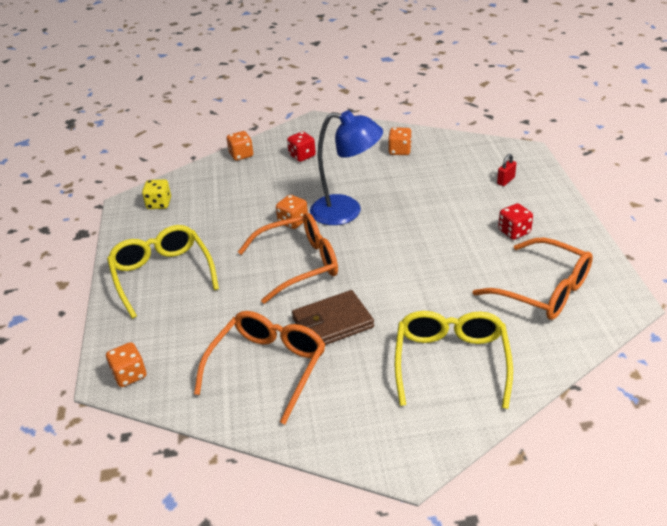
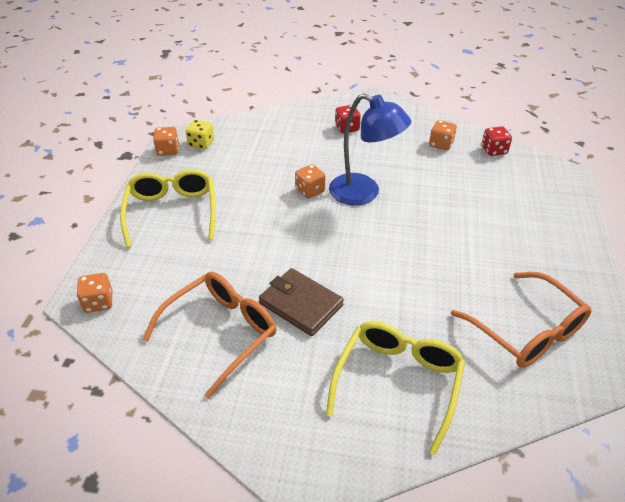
camera: 15 degrees right, 5 degrees up
orange dice [227,131,253,161] -> orange dice moved to [153,127,179,156]
orange glasses [238,213,338,304] -> none
brown wallet [292,290,374,345] -> brown wallet turned 45 degrees clockwise [259,268,344,336]
red padlock [497,154,517,186] -> none
red dice [498,203,533,240] -> red dice moved to [482,126,512,156]

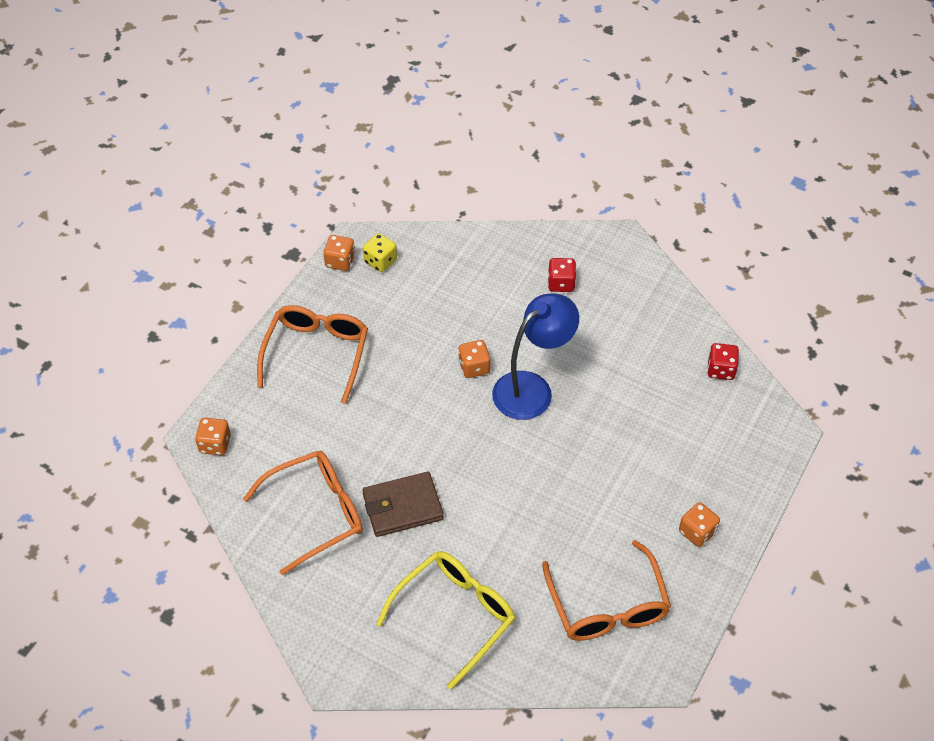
camera: 20 degrees right, 10 degrees up
yellow glasses [120,169,216,248] -> orange glasses [257,305,368,404]
brown wallet [259,268,344,336] -> brown wallet turned 75 degrees counterclockwise [362,472,444,537]
blue lamp [329,93,411,205] -> blue lamp turned 90 degrees counterclockwise [492,293,579,420]
orange dice [429,120,457,151] -> orange dice moved to [679,502,720,547]

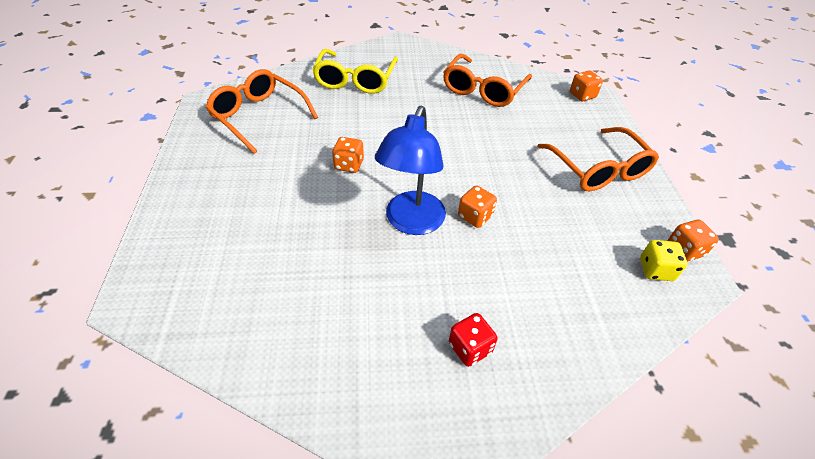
camera: 145 degrees right, 5 degrees down
brown wallet [362,472,444,537] -> none
orange dice [679,502,720,547] -> orange dice moved to [332,137,364,173]
red dice [707,343,739,380] -> none

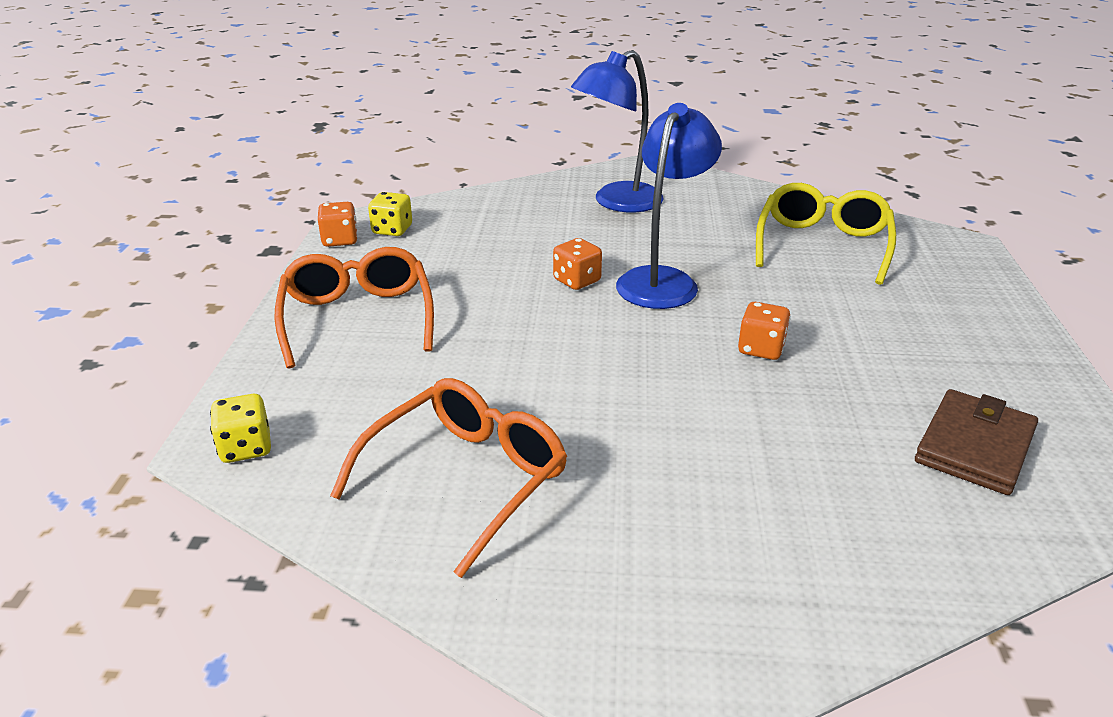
camera: 170 degrees left, 15 degrees down
orange glasses [206,69,318,154] -> brown wallet [915,389,1038,495]
yellow glasses [312,49,398,94] -> yellow glasses moved to [756,183,896,285]
red dice [449,313,498,367] -> blue lamp [571,50,664,212]
orange dice [570,70,603,101] -> yellow dice [210,394,271,463]

